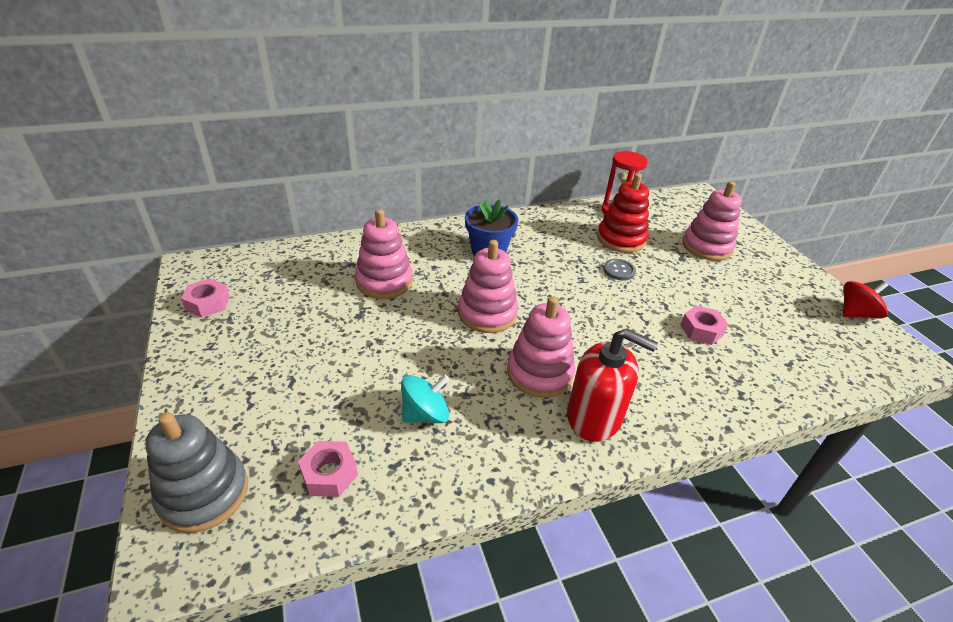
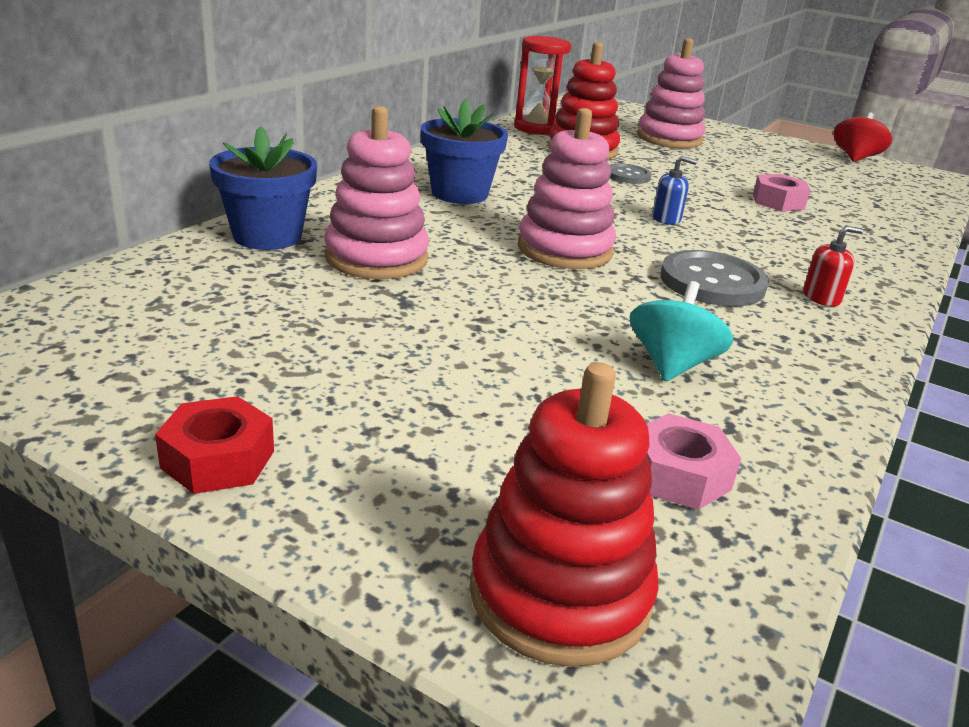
camera: 40 degrees left, 10 degrees down
grey stacking toy [145,412,248,533] -> red stacking toy [469,362,659,667]
pink nut [181,278,230,317] -> none
pink stacking toy [507,296,575,398] -> grey button [661,250,769,306]
red soap dispenser [567,328,658,442] -> red soap dispenser [803,226,863,307], size x0.45
none -> red nut [155,396,274,494]
none -> blue flower pot [209,126,317,250]
none -> blue soap dispenser [652,156,697,225]

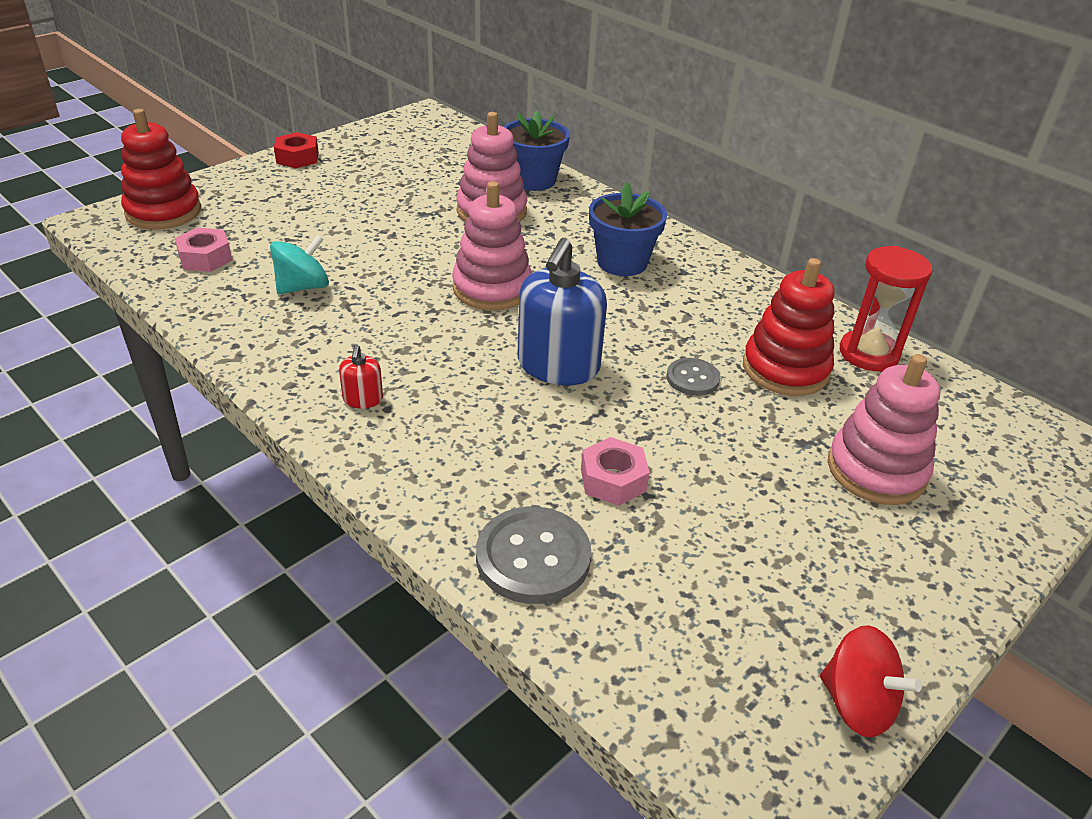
camera: 105 degrees right, 10 degrees up
turquoise spinning top [630,281,733,382] -> turquoise spinning top turned 75 degrees counterclockwise [270,235,329,294]
blue soap dispenser [652,156,697,225] -> blue soap dispenser [518,238,607,385], size x2.24
grey button [661,250,769,306] -> grey button moved to [476,506,592,604]

